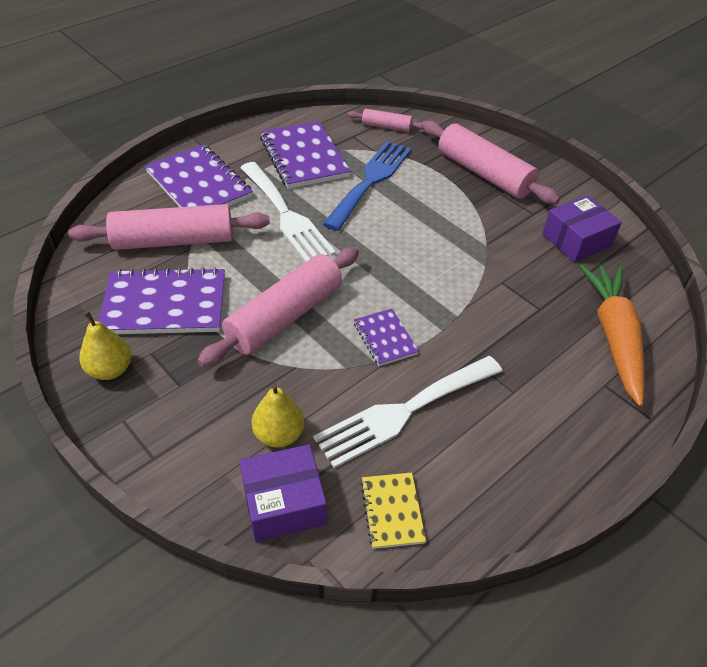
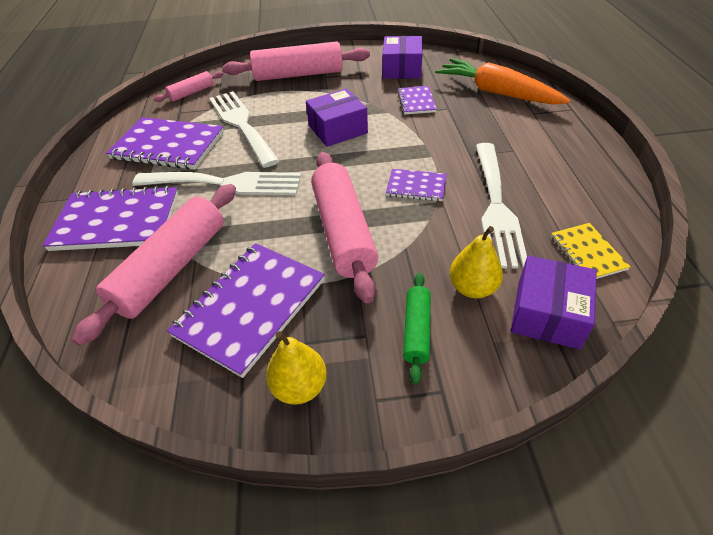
camera: 50 degrees left, 0 degrees up
blue fork [323,141,412,231] -> white fork [209,91,279,168]
yellow notebook [361,473,426,549] -> yellow notebook turned 45 degrees clockwise [551,223,631,279]
none -> purple box [306,88,368,147]
none -> purple notebook [397,86,437,115]
none -> green rolling pin [403,273,431,384]

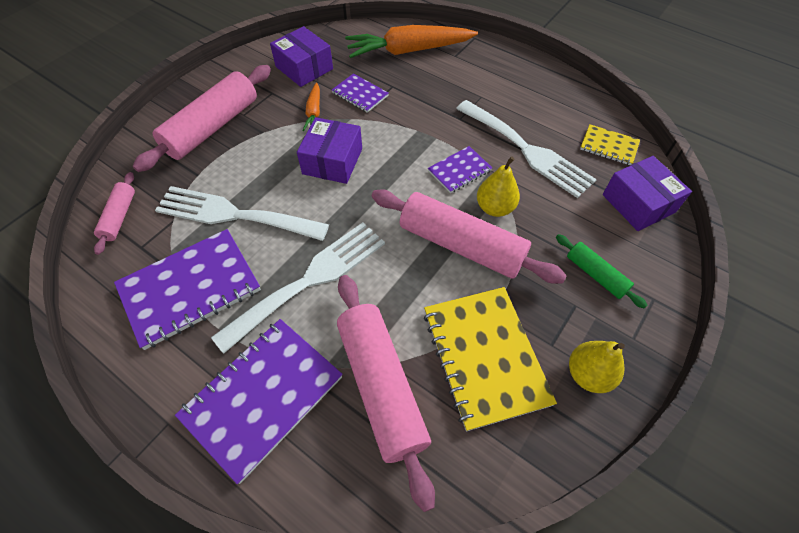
camera: 50 degrees left, 10 degrees up
purple notebook [167,243,325,378] -> yellow notebook [424,287,557,431]
yellow pear [450,226,503,298] -> yellow pear moved to [477,156,520,217]
none -> orange carrot [303,82,320,131]

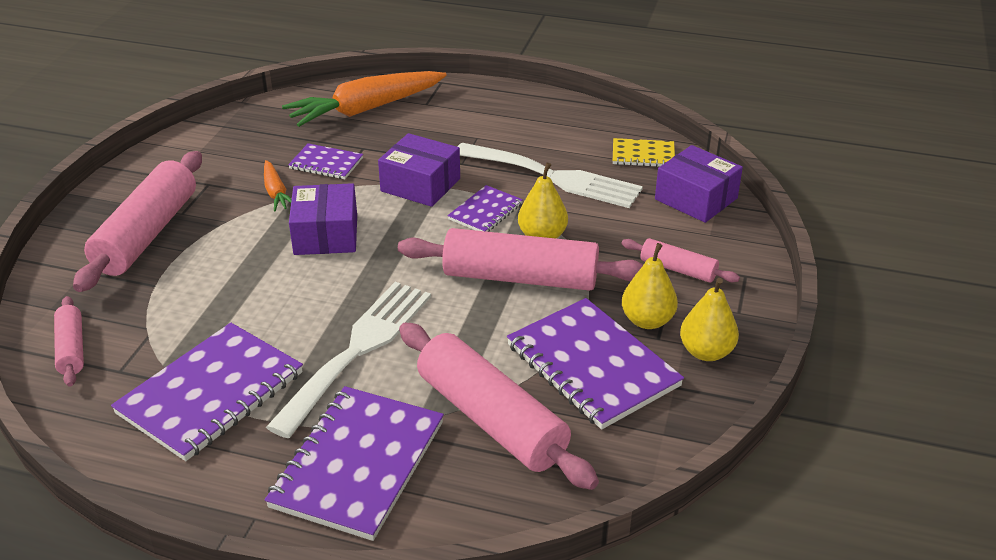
camera: 20 degrees left, 20 degrees down
white fork [155,186,329,241] -> none
purple box [270,26,333,87] -> purple box moved to [378,133,460,207]
yellow notebook [424,287,557,431] -> purple notebook [507,298,684,430]
green rolling pin [556,234,647,308] -> pink rolling pin [621,238,740,283]
none -> yellow pear [622,243,678,329]

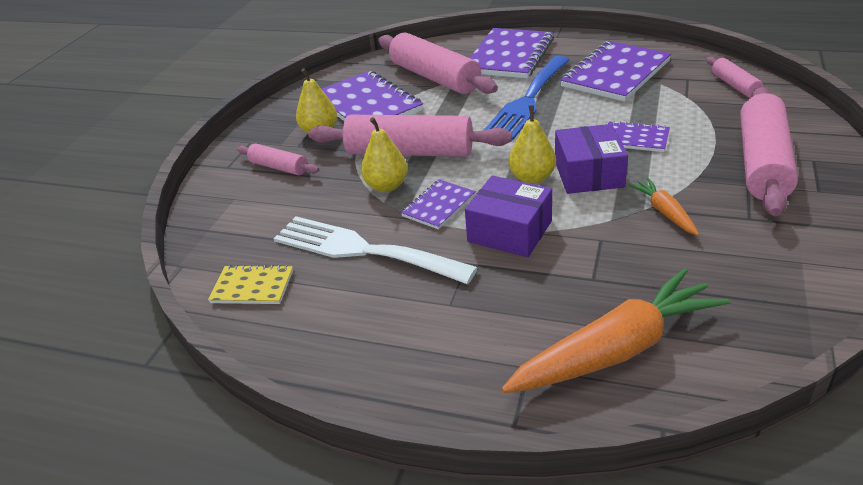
camera: 175 degrees left, 0 degrees up
white fork [266,282,431,438] -> blue fork [483,56,569,141]
purple notebook [288,143,363,179] -> purple notebook moved to [608,121,670,152]
purple box [655,145,743,223] -> none
yellow pear [680,278,739,361] -> yellow pear moved to [508,105,556,184]

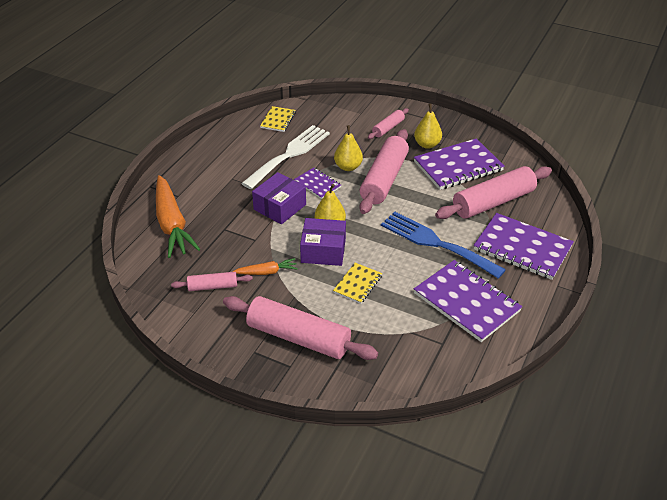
camera: 95 degrees right, 5 degrees up
purple notebook [608,121,670,152] -> yellow notebook [333,263,382,304]
pink rolling pin [706,57,763,98] -> pink rolling pin moved to [171,272,253,291]

